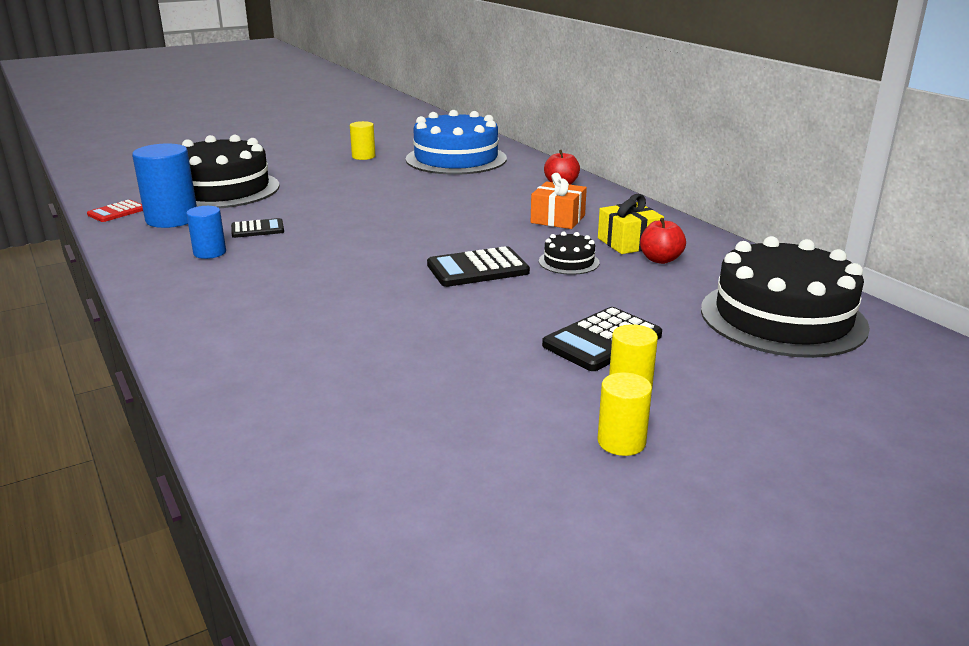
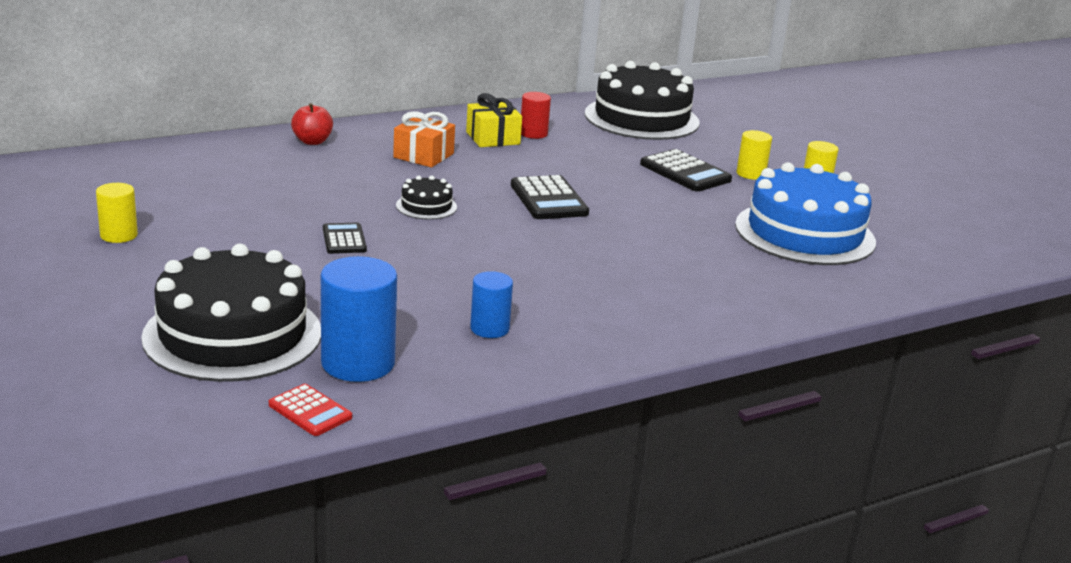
camera: 90 degrees left, 0 degrees up
black calculator [231,218,284,238] -> black calculator moved to [323,223,367,254]
blue cake [406,110,507,175] -> blue cake moved to [735,162,876,265]
black cake [539,232,600,275] -> black cake moved to [396,176,457,220]
red apple [640,218,686,264] -> red cylinder [521,92,551,139]

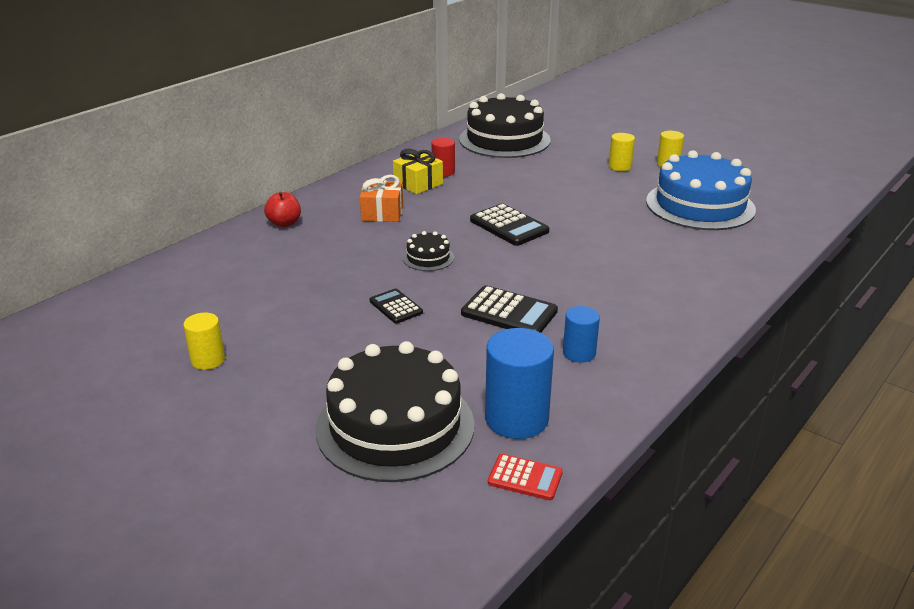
camera: 20 degrees left, 5 degrees up
black calculator [640,149,732,192] -> black calculator moved to [461,285,558,333]

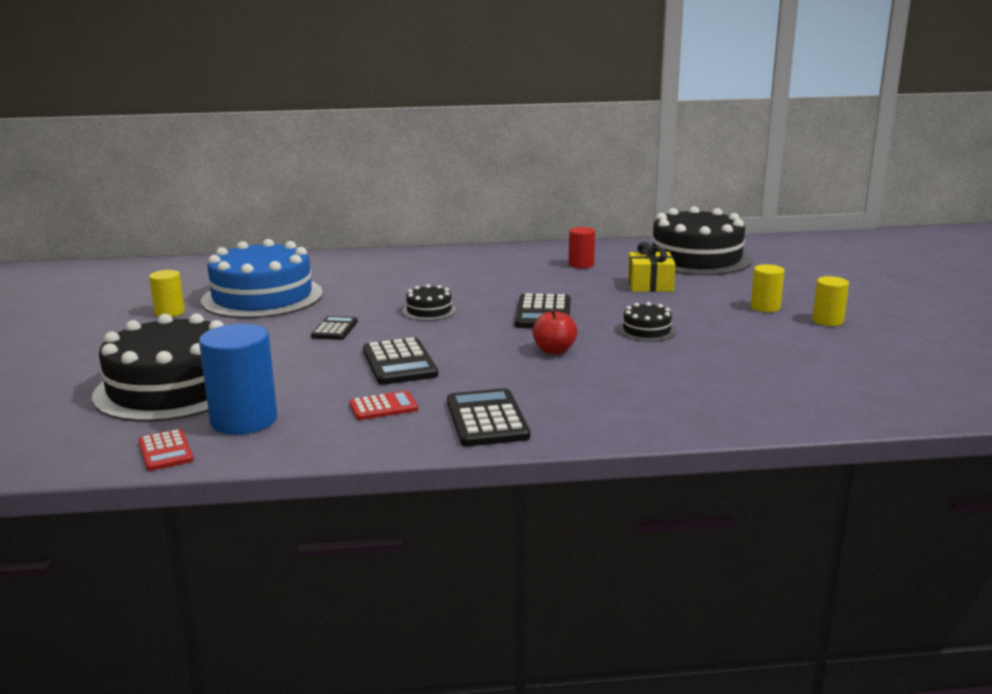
camera: 45 degrees right, 10 degrees down
red apple [264,192,301,227] -> red apple moved to [532,309,577,354]
orange gift [360,175,403,222] -> none
yellow gift [393,149,443,194] -> yellow gift moved to [628,242,675,292]
blue cylinder [563,306,600,363] -> red calculator [349,391,418,420]
blue cake [646,150,756,230] -> blue cake moved to [201,239,323,319]
none -> black calculator [447,388,530,446]
none -> black cake [618,302,676,342]

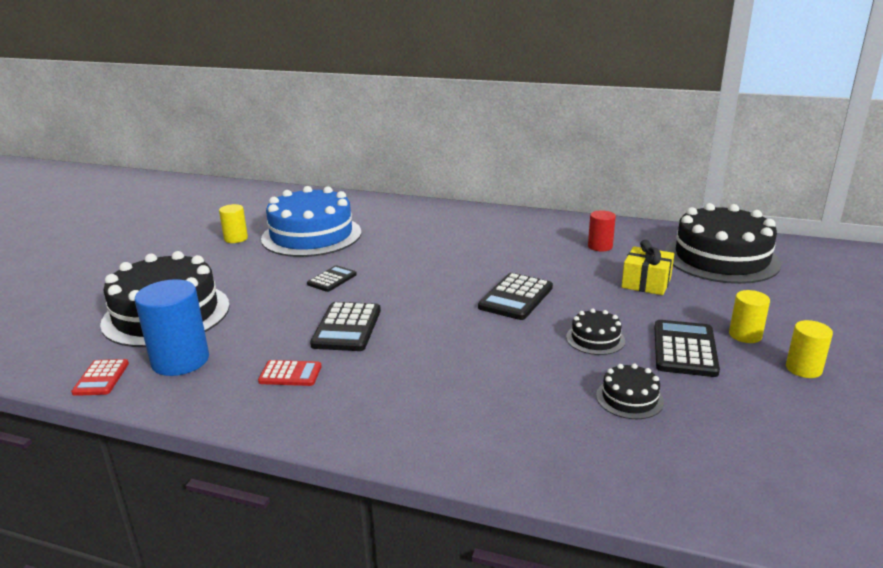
camera: 25 degrees right, 5 degrees up
black cake [402,284,456,321] -> black cake moved to [596,364,664,419]
black calculator [447,388,530,446] -> black calculator moved to [655,320,720,377]
red apple [532,309,577,354] -> none

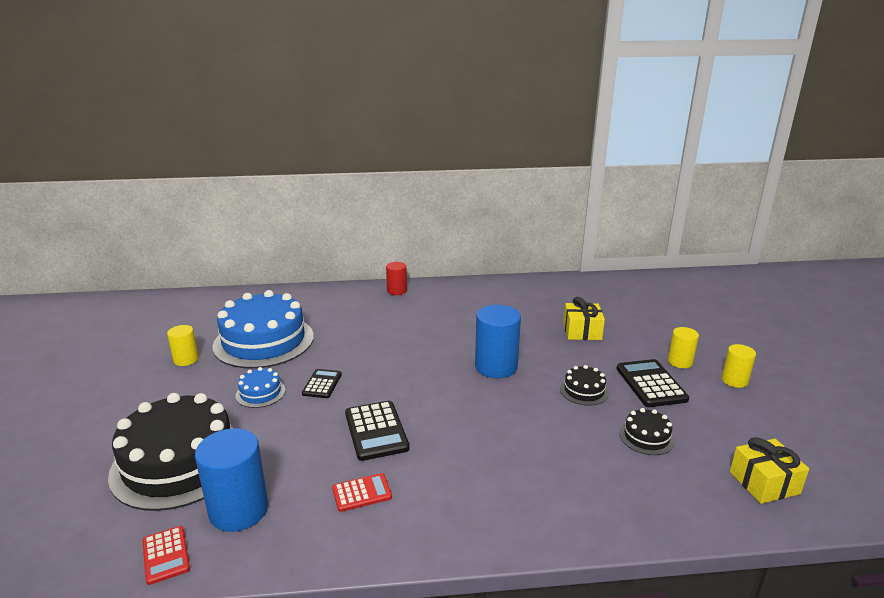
camera: 25 degrees left, 0 degrees up
black calculator [478,273,553,320] -> blue cylinder [475,305,521,378]
red cylinder [588,210,616,251] -> red cylinder moved to [386,262,407,295]
black cake [665,203,781,284] -> none
none -> blue cake [236,367,285,408]
none -> yellow gift [730,437,809,504]

